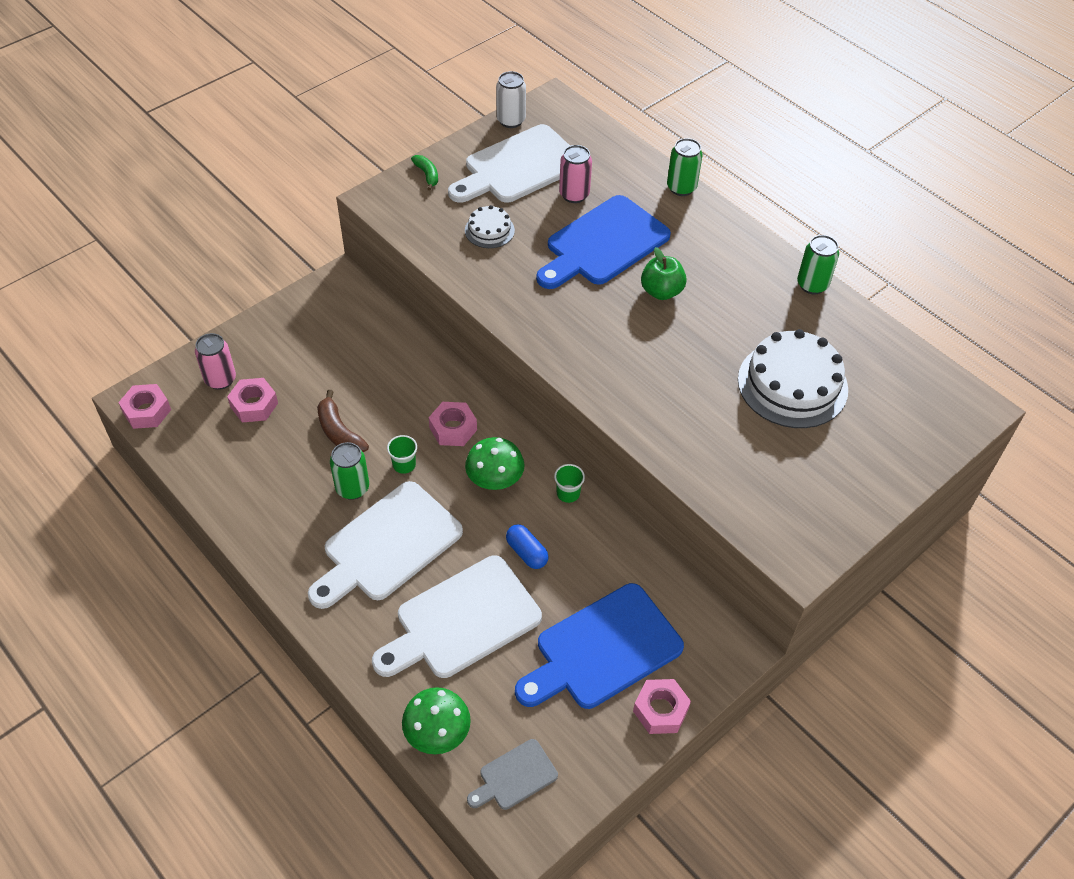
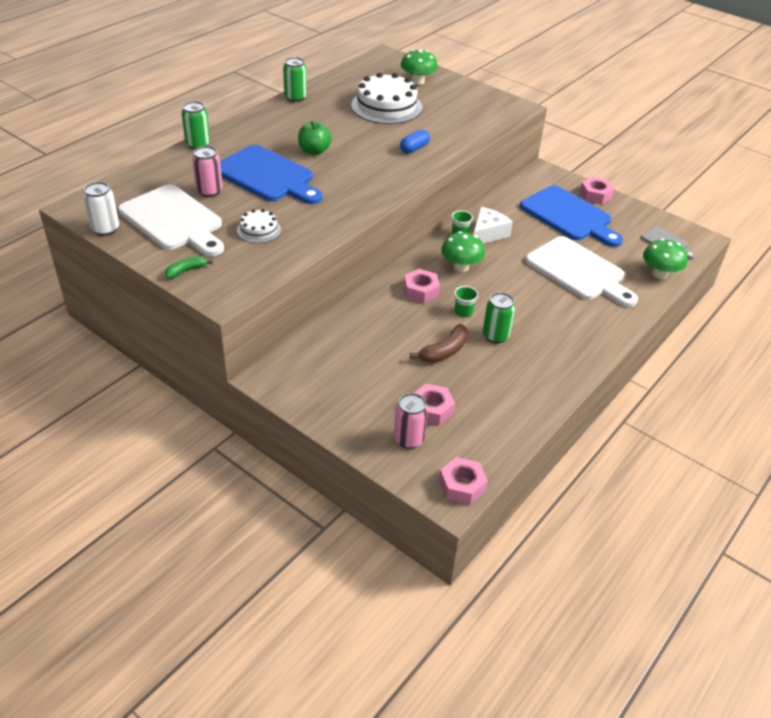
camera: 100 degrees left, 10 degrees down
white cutting board [308,481,463,609] -> none
blue capsule [506,524,549,569] -> blue capsule moved to [400,129,430,154]
none -> green mushroom [401,49,438,85]
none -> white cheese [474,207,513,244]

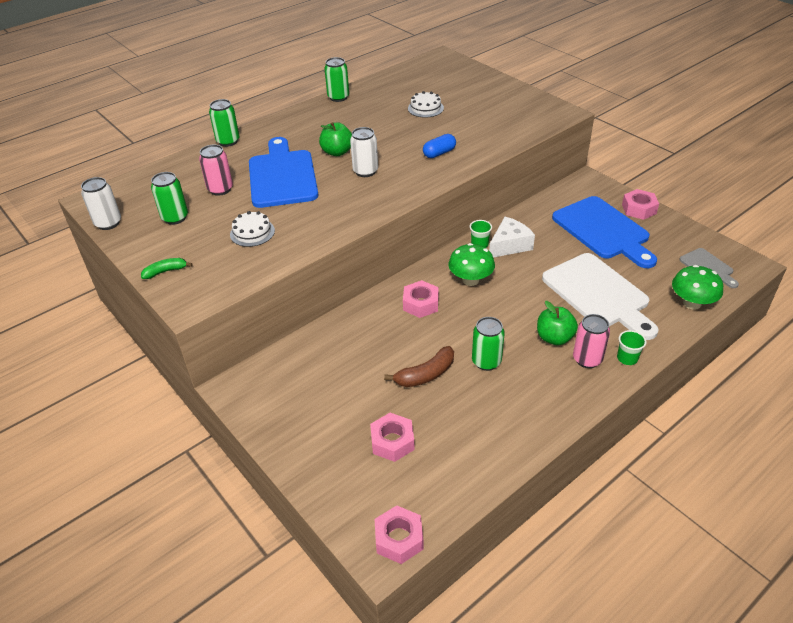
camera: 15 degrees right, 0 degrees up
white cutting board [118,184,224,257] -> green can [151,172,188,225]
blue cutting board [220,145,323,204] -> blue cutting board turned 150 degrees counterclockwise [249,137,318,208]
white cake [351,72,422,124] -> white cake [408,91,444,118], size x0.50
pink can [394,393,428,449] -> pink can moved to [573,314,610,368]
green mushroom [401,49,438,85] -> none
green cup [454,286,478,317] -> green cup moved to [617,330,646,365]
none -> white can [350,127,378,177]
none -> green apple [537,301,578,345]

